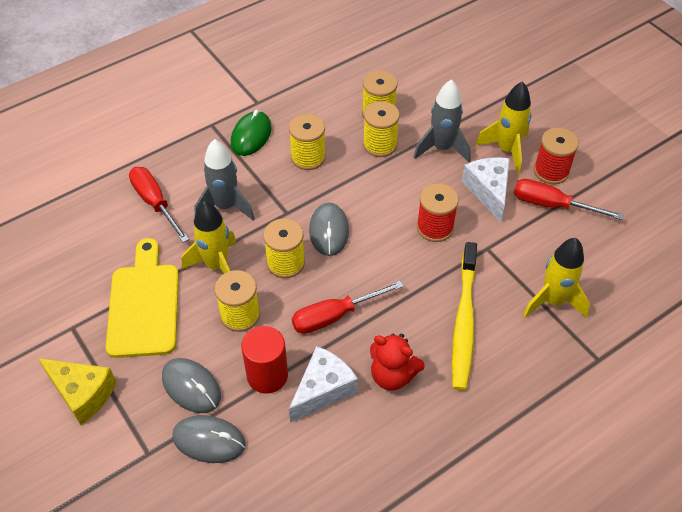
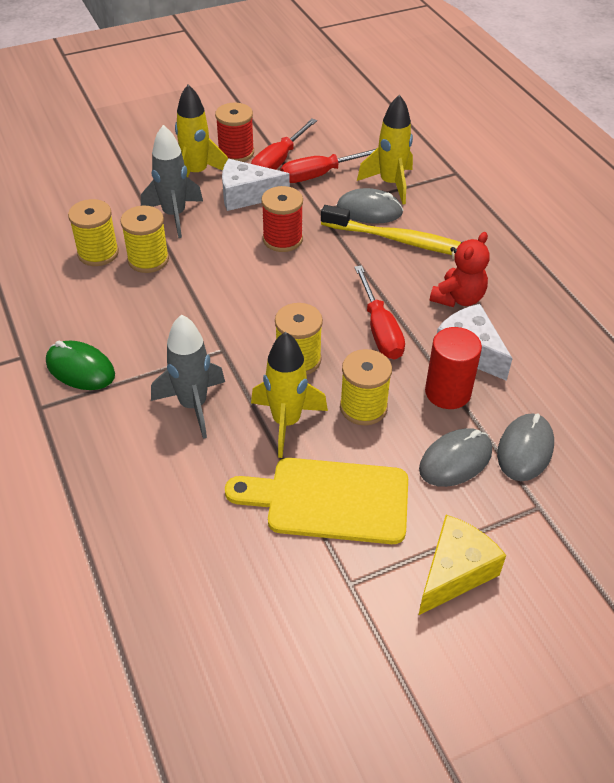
camera: 80 degrees left, 5 degrees down
red screwdriver [129,167,189,243] -> red screwdriver moved to [281,148,377,183]
yellow spool [289,114,326,170] -> none
grey mouse [309,202,349,256] -> grey mouse moved to [337,188,403,224]

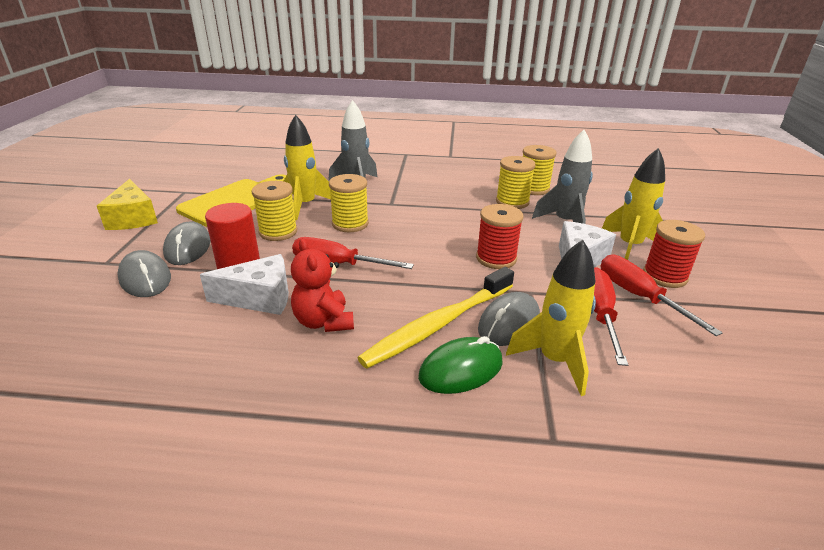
camera: 120 degrees right, 15 degrees down
green mouse [46,340,115,390] -> green mouse moved to [418,336,503,394]

